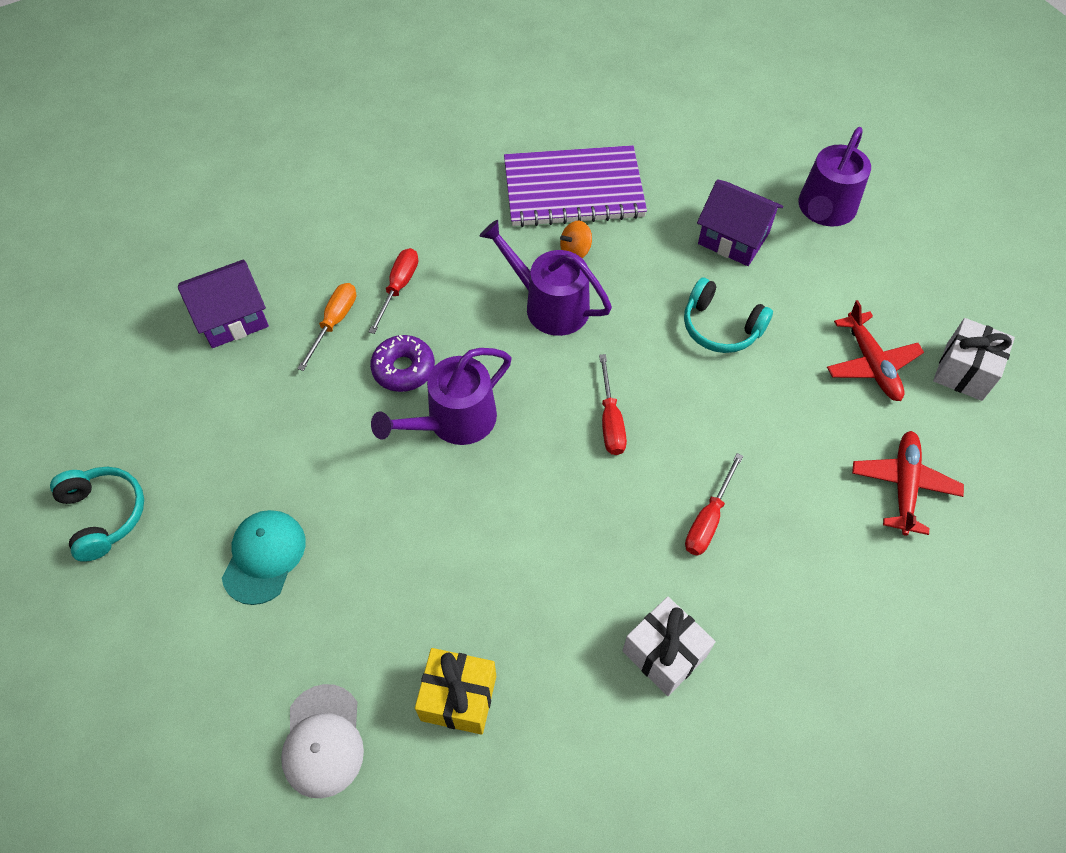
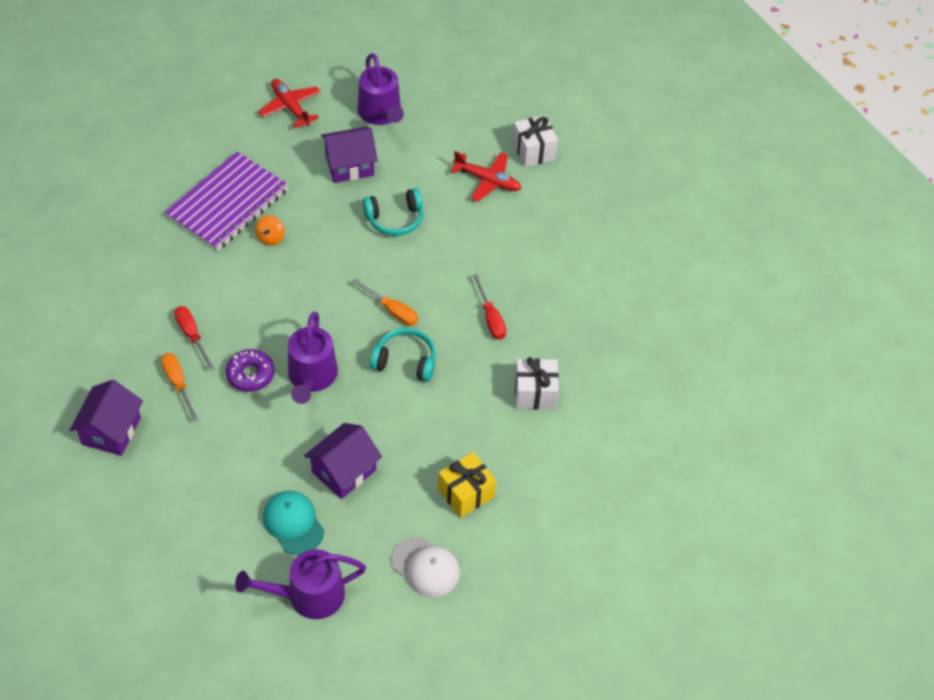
camera: 50 degrees left, 5 degrees down
turquoise headphones [50,467,144,562] -> turquoise headphones moved to [370,328,436,382]
purple watering can [479,220,612,336] -> purple watering can moved to [235,549,366,619]
red screwdriver [599,354,627,455] -> orange screwdriver [352,279,418,326]
red plane [852,431,964,535] -> red plane moved to [258,79,321,128]
none -> purple house [304,423,382,499]

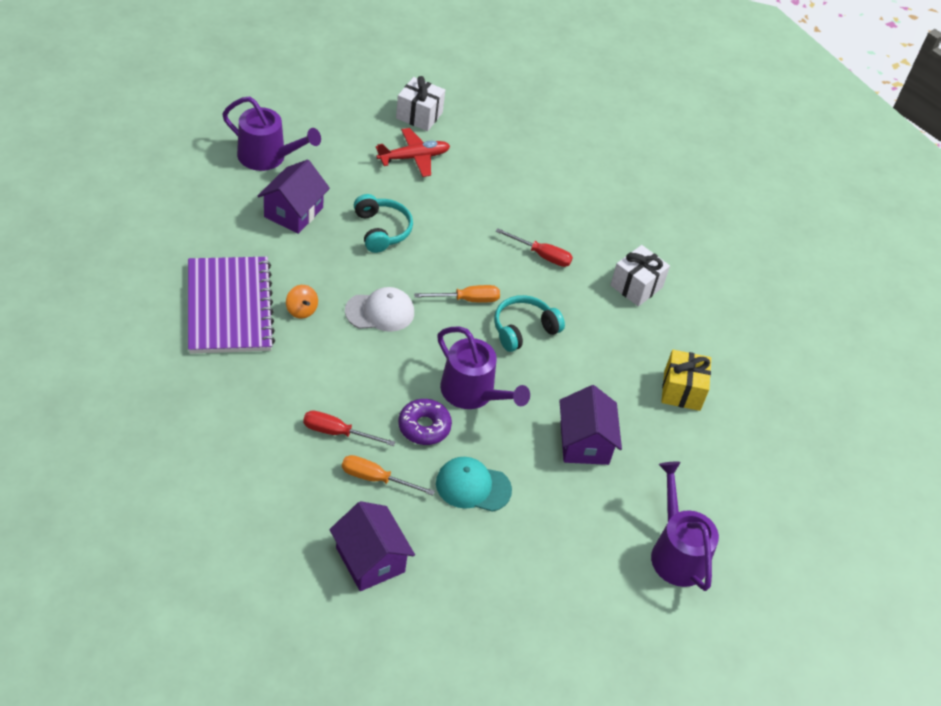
camera: 50 degrees left, 5 degrees down
purple watering can [235,549,366,619] -> purple watering can turned 135 degrees clockwise [651,462,719,591]
red plane [258,79,321,128] -> none
turquoise cap [263,491,324,555] -> turquoise cap moved to [436,457,512,512]
turquoise headphones [363,188,423,236] -> turquoise headphones turned 45 degrees counterclockwise [354,194,413,253]
white cap [392,537,460,597] -> white cap moved to [345,287,414,332]

